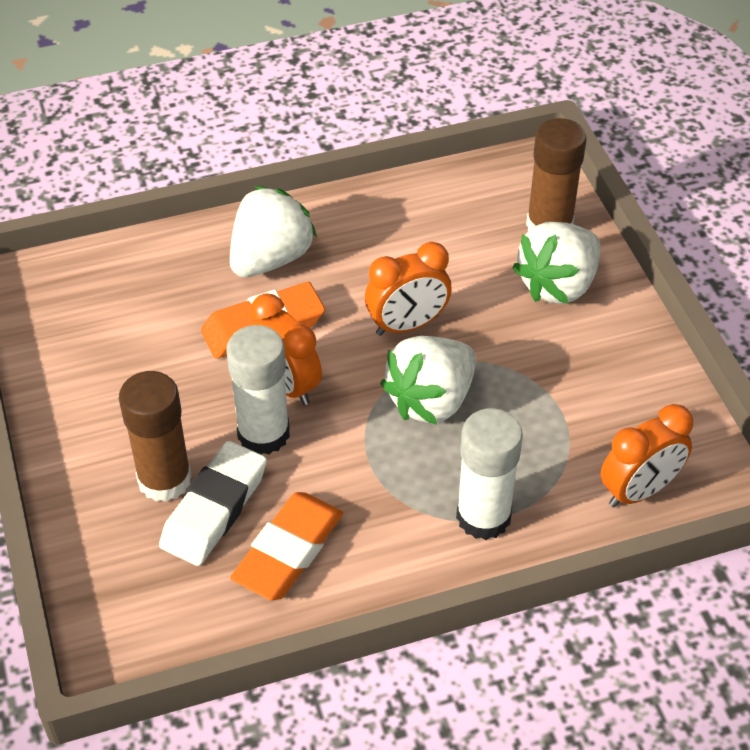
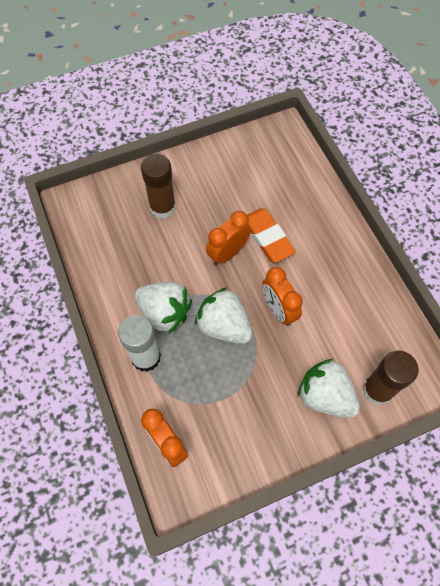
camera: 85 degrees right, 15 degrees up
white eraser [159,441,267,566] -> none
white glue stick [226,325,290,454] -> none
white strawberry [230,186,317,278] -> white strawberry moved to [135,282,192,334]
orange eraser [230,492,343,601] -> none

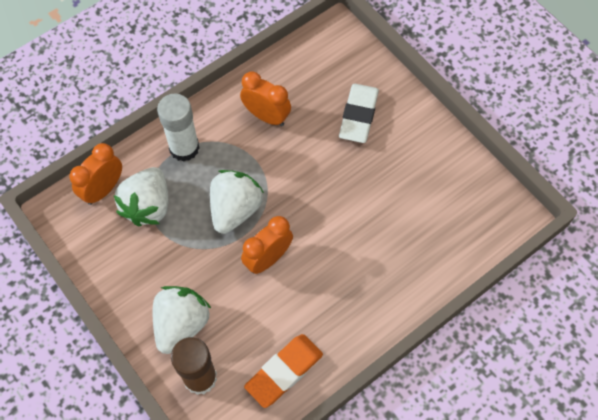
camera: 75 degrees right, 0 degrees up
white strawberry [135,282,192,334] -> white strawberry moved to [114,167,169,226]
brown glue stick [141,154,176,219] -> white eraser [339,84,379,143]
orange clock [206,211,251,265] -> orange clock moved to [240,71,291,126]
orange eraser [247,208,295,263] -> orange eraser moved to [244,334,323,408]

